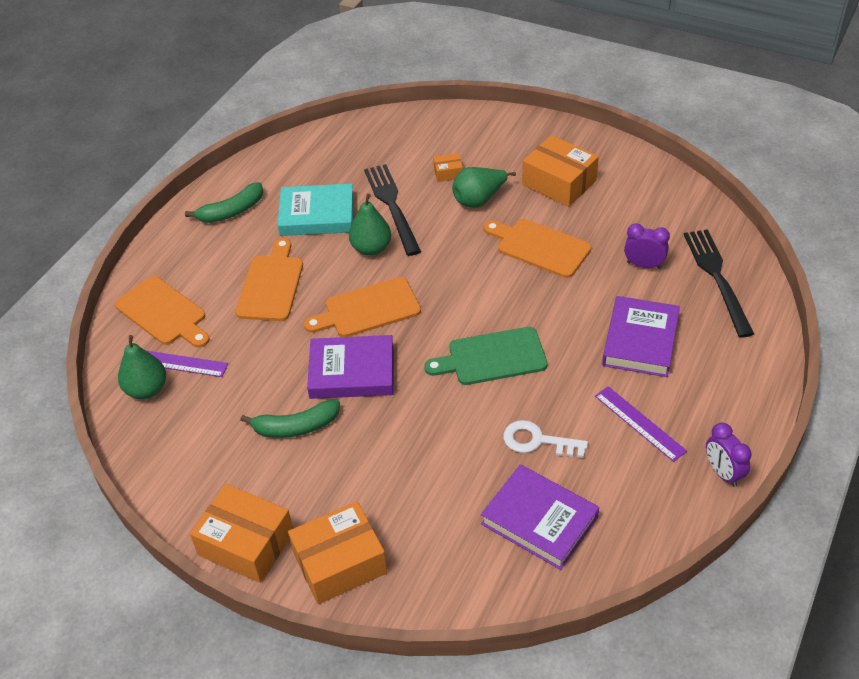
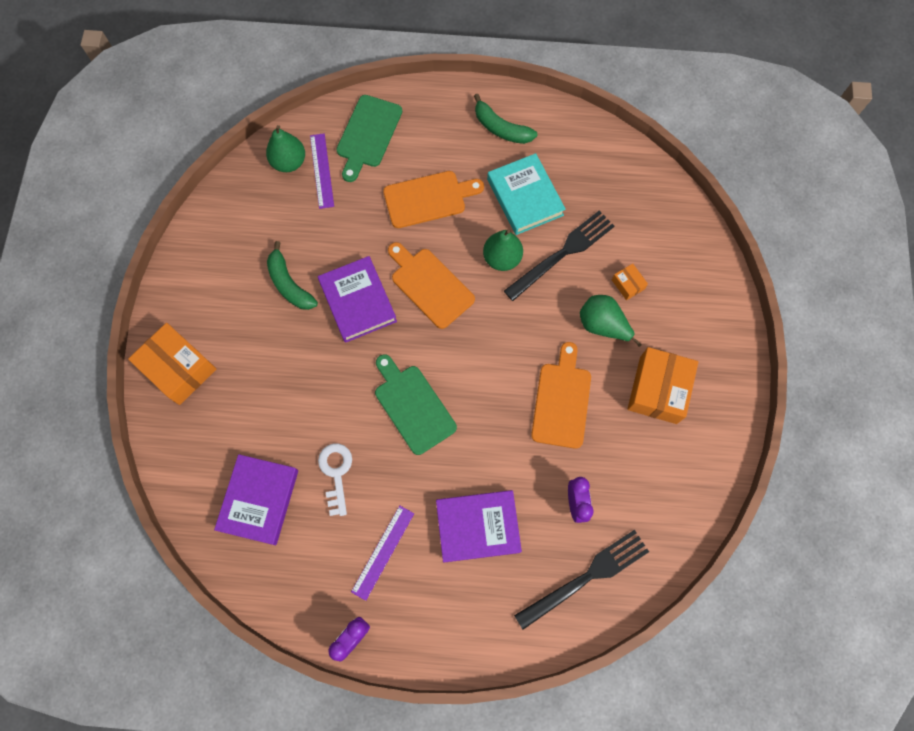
camera: 65 degrees right, 25 degrees up
orange cutting board [115,276,210,348] -> green cutting board [336,95,402,182]
orange box [190,484,293,583] -> none

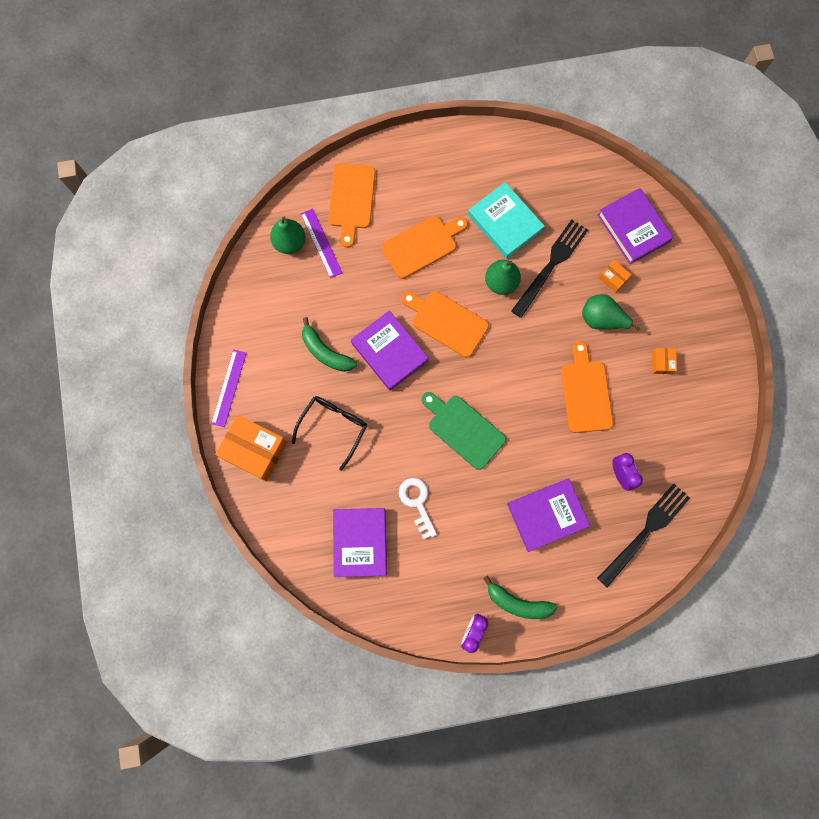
camera: 15 degrees left, 5 degrees up
green cutting board [336,95,402,182] -> orange cutting board [328,164,375,248]
purple ruler [351,505,414,601] -> purple ruler moved to [211,350,247,427]
green banana [474,94,537,144] -> green banana moved to [483,576,557,619]
orange box [627,347,698,424] -> orange box [652,348,677,374], size x0.46
none -> black glasses [292,396,367,471]
none -> purple book [597,188,673,264]

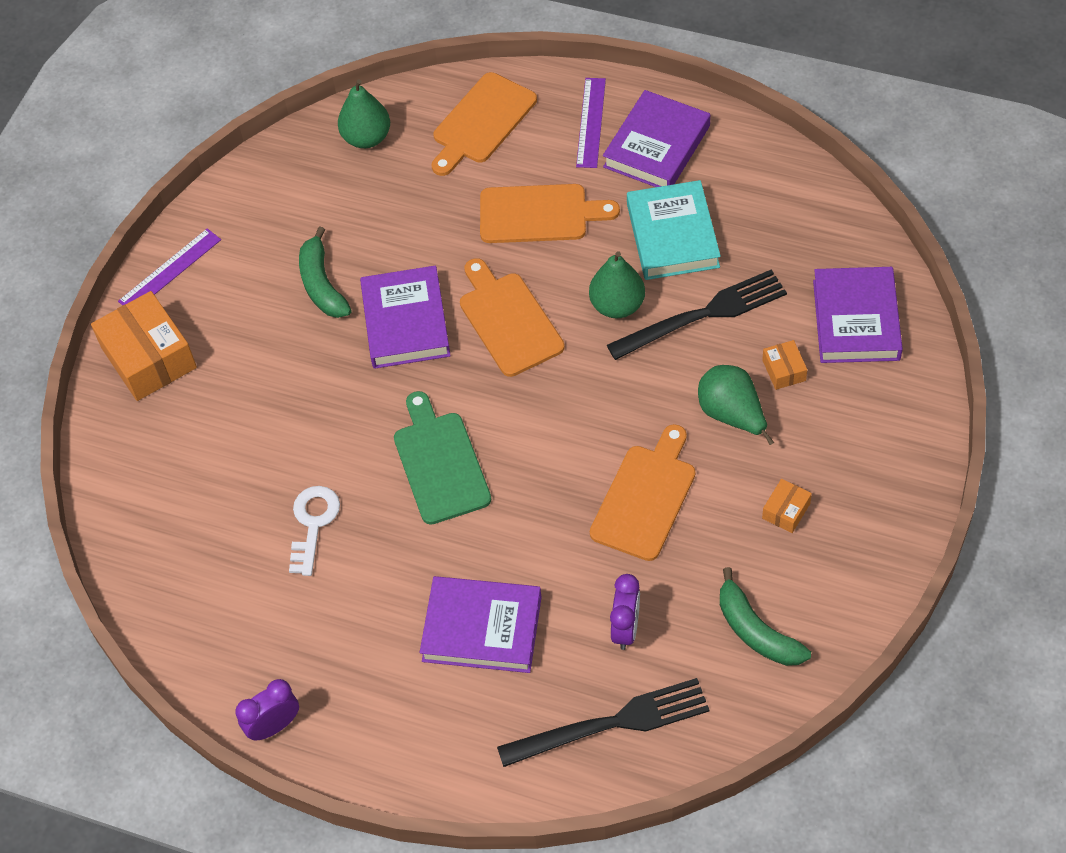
camera: 35 degrees right, 20 degrees down
black glasses [292,396,367,471] -> none
purple ruler [301,208,342,278] -> purple ruler moved to [576,78,606,168]
purple book [333,508,387,577] -> purple book moved to [603,90,710,187]
green banana [483,576,557,619] -> green banana moved to [720,567,811,666]

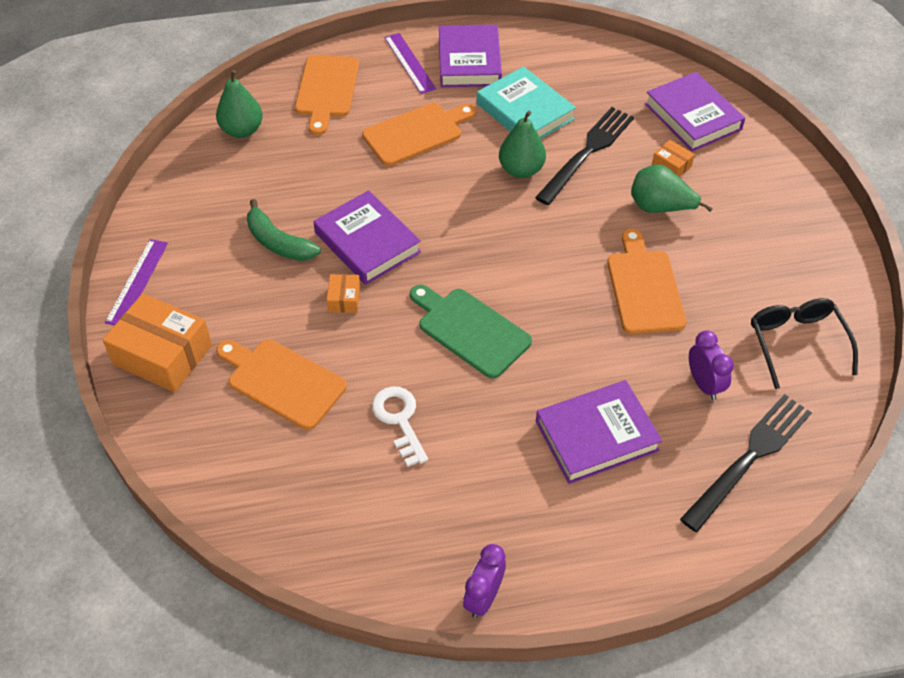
camera: 35 degrees left, 5 degrees down
orange cutting board [460,258,565,377] -> orange cutting board moved to [216,339,347,430]
green banana [720,567,811,666] -> black glasses [751,298,858,389]
orange box [762,479,812,533] -> orange box moved to [327,274,360,313]

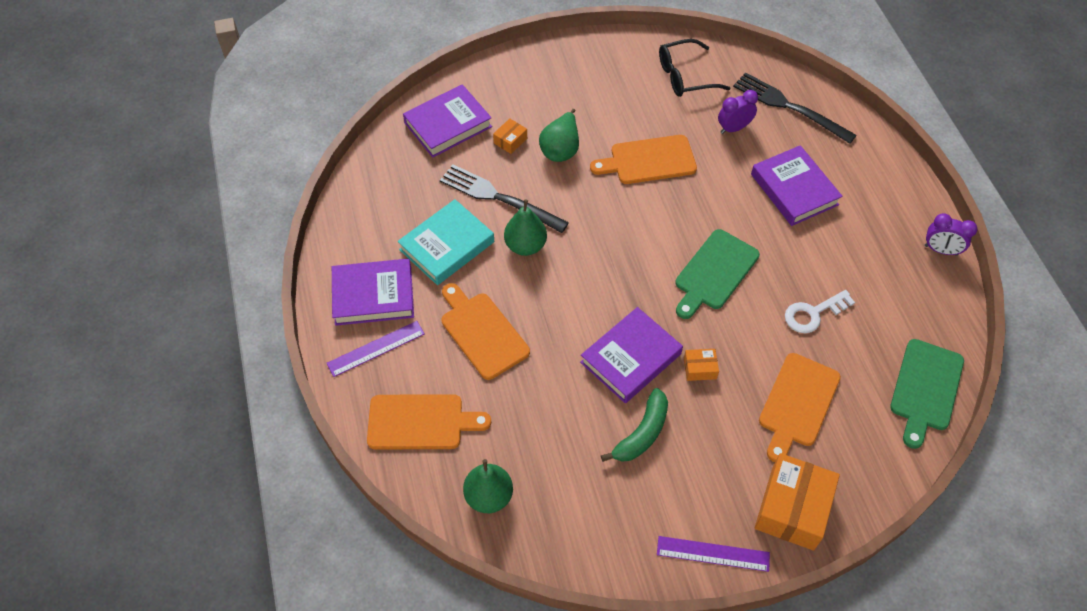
camera: 95 degrees left, 5 degrees up
none -> green cutting board [890,339,964,449]

